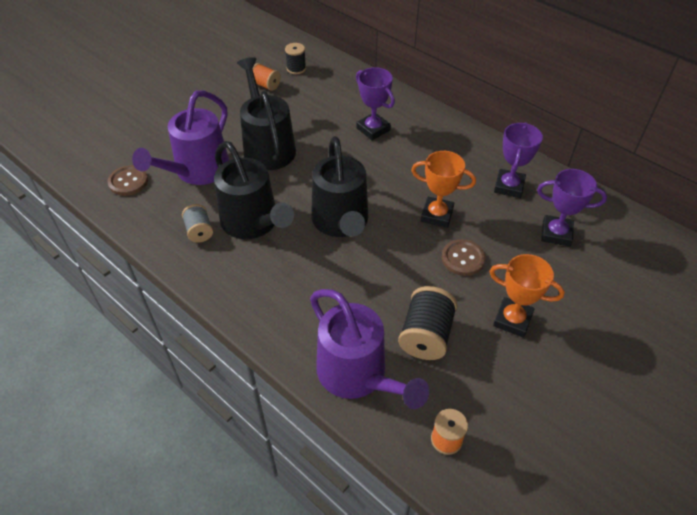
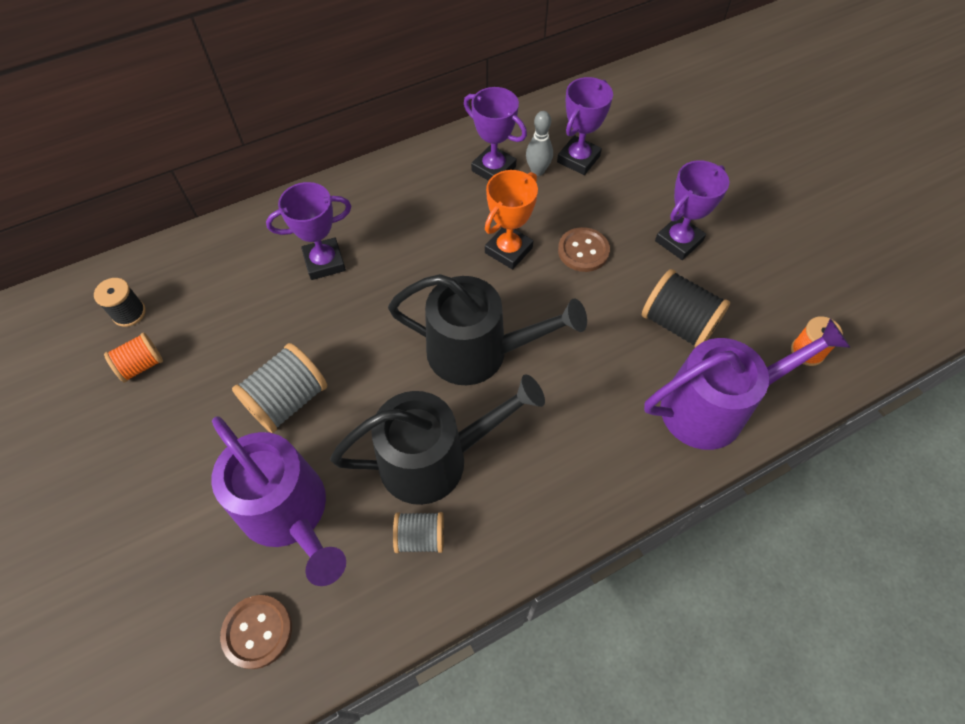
camera: 70 degrees left, 10 degrees up
black watering can [237,57,296,170] -> grey spool [232,343,327,433]
orange trophy [489,254,565,338] -> purple trophy [655,160,729,260]
none -> grey bowling pin [526,111,553,176]

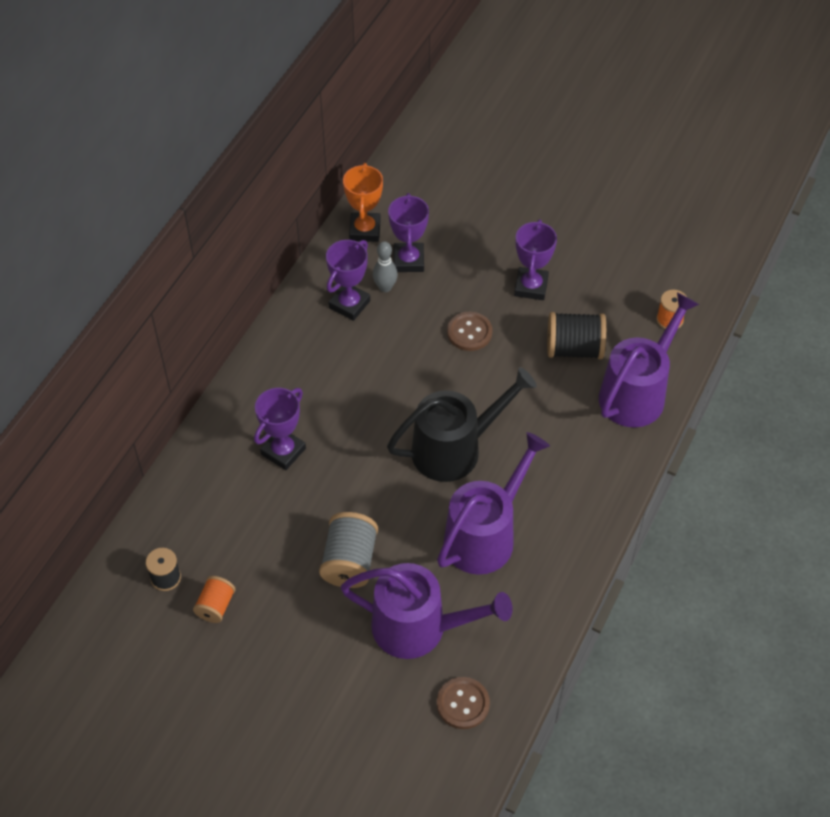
camera: 35 degrees left, 5 degrees down
black watering can [330,374,545,505] -> purple watering can [437,432,550,575]
grey spool [393,512,444,553] -> none
purple trophy [464,87,527,181] -> purple trophy turned 60 degrees counterclockwise [326,240,370,321]
orange trophy [485,170,538,270] -> orange trophy moved to [343,163,383,242]

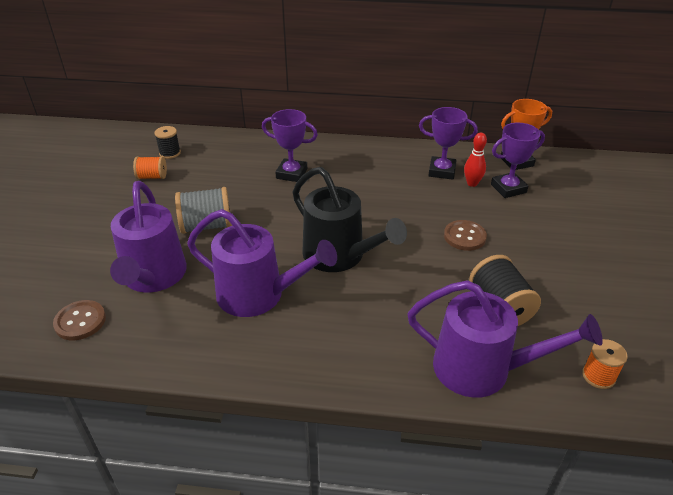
camera: 70 degrees right, 15 degrees down
grey bowling pin [373,241,398,292] -> red bowling pin [464,133,487,187]
purple trophy [514,219,557,300] -> none

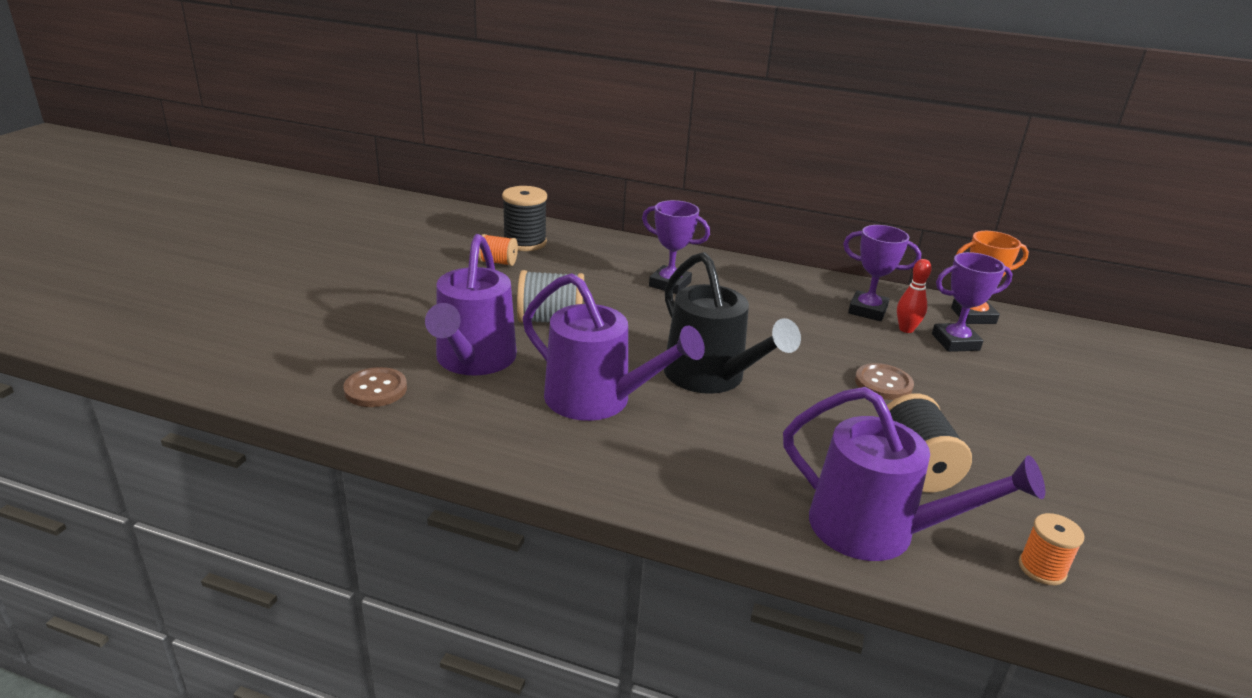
camera: 10 degrees right, 10 degrees down
black spool [154,126,181,159] -> black spool [502,186,547,251], size x1.65

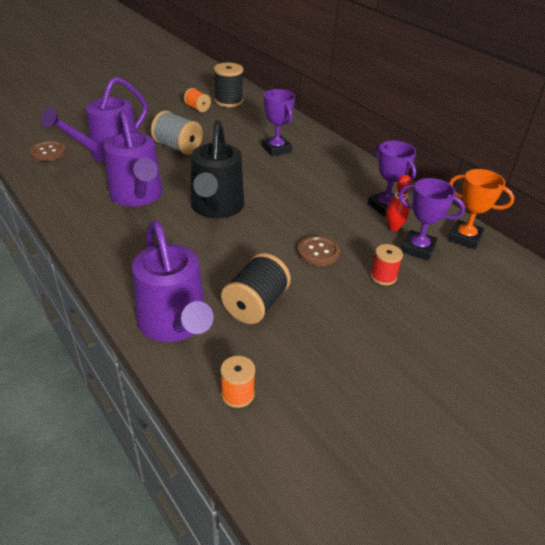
camera: 35 degrees right, 10 degrees up
none -> red spool [370,244,403,285]

